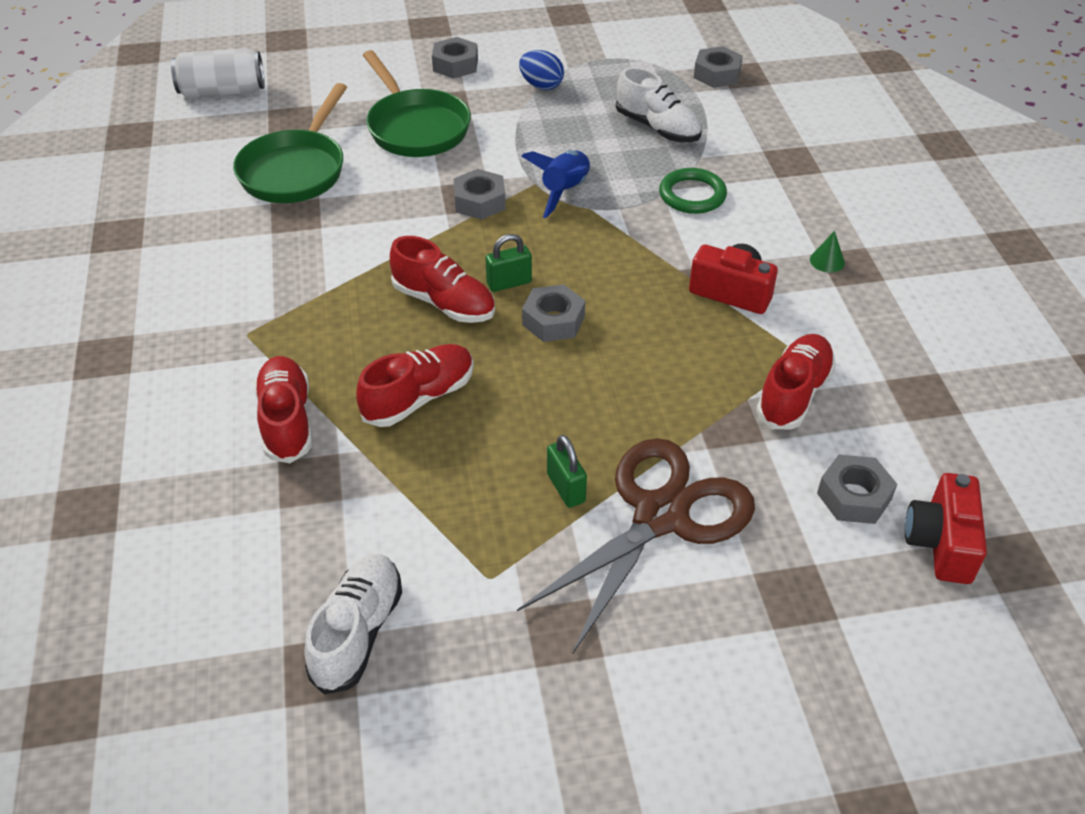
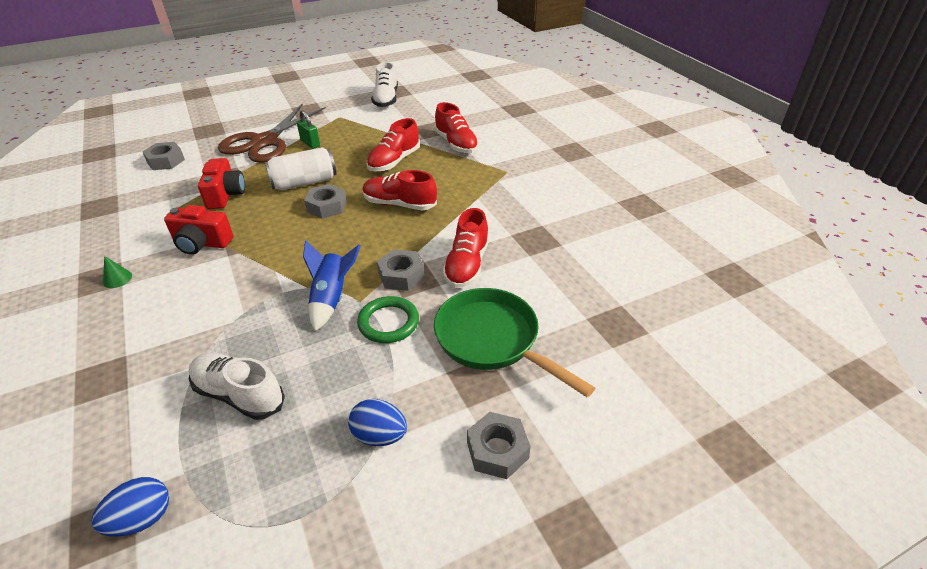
camera: 165 degrees right, 5 degrees down
white can [171,48,265,98] -> white can moved to [265,147,336,190]
green pan [233,83,347,203] -> none
green padlock [485,234,532,292] -> none
green ring [659,168,727,214] -> green ring moved to [357,296,419,343]
grey nut [694,46,743,88] -> blue egg [91,477,169,536]
red shoe [756,334,836,429] -> red shoe moved to [442,208,489,288]
red camera [905,473,987,584] -> red camera moved to [198,158,245,209]

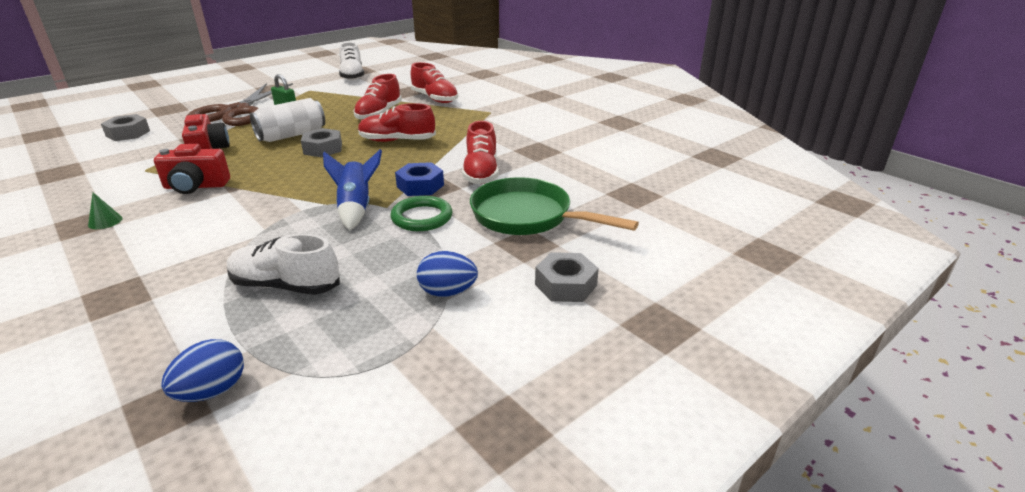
camera: 15 degrees left, 10 degrees down
grey nut [377,249,425,291] -> blue nut [395,162,444,196]

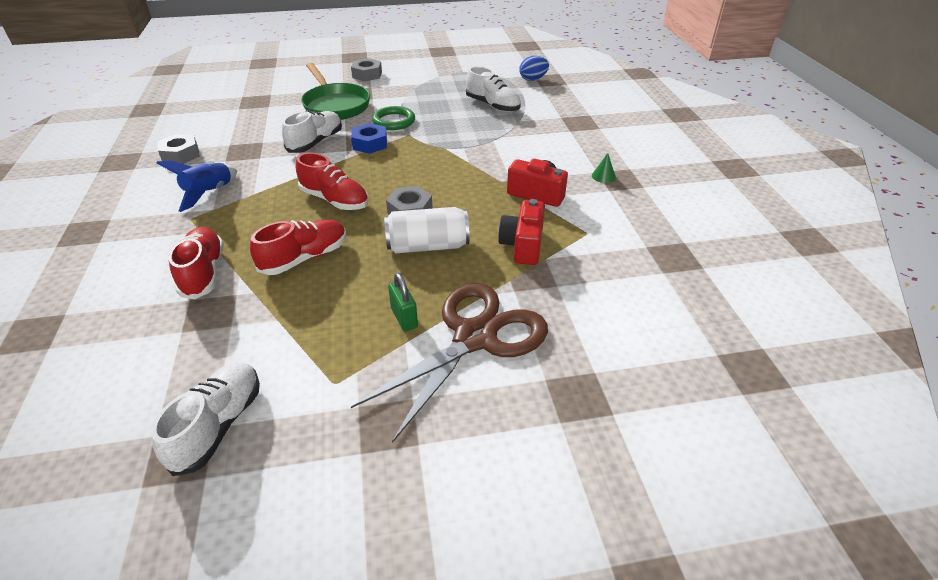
camera: 150 degrees left, 10 degrees up
grey nut [101,114,150,141] -> grey nut moved to [157,134,200,164]
blue rocket [323,149,382,231] -> blue rocket moved to [156,161,237,212]
blue egg [417,251,478,297] -> none
red shoe [462,121,499,184] -> white shoe [282,110,342,153]

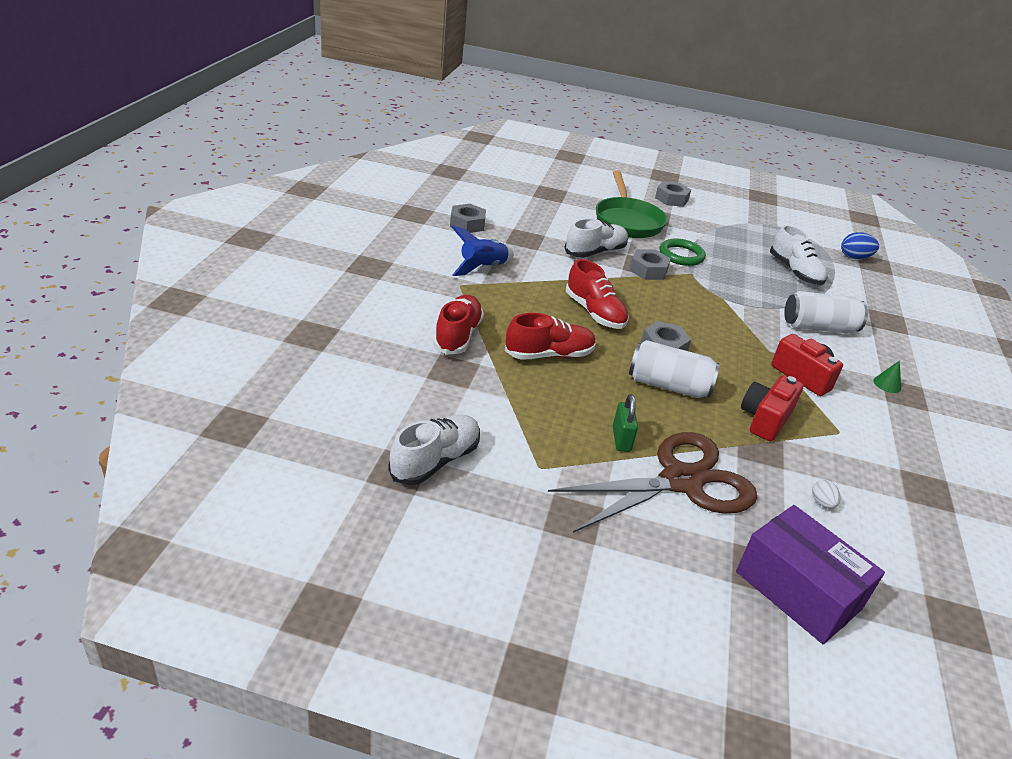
camera: 20 degrees right, 5 degrees down
blue nut [351,123,387,154] -> grey nut [629,249,671,280]
none -> purple box [736,505,885,644]
none -> white can [784,291,868,334]
none -> white egg [812,480,840,509]

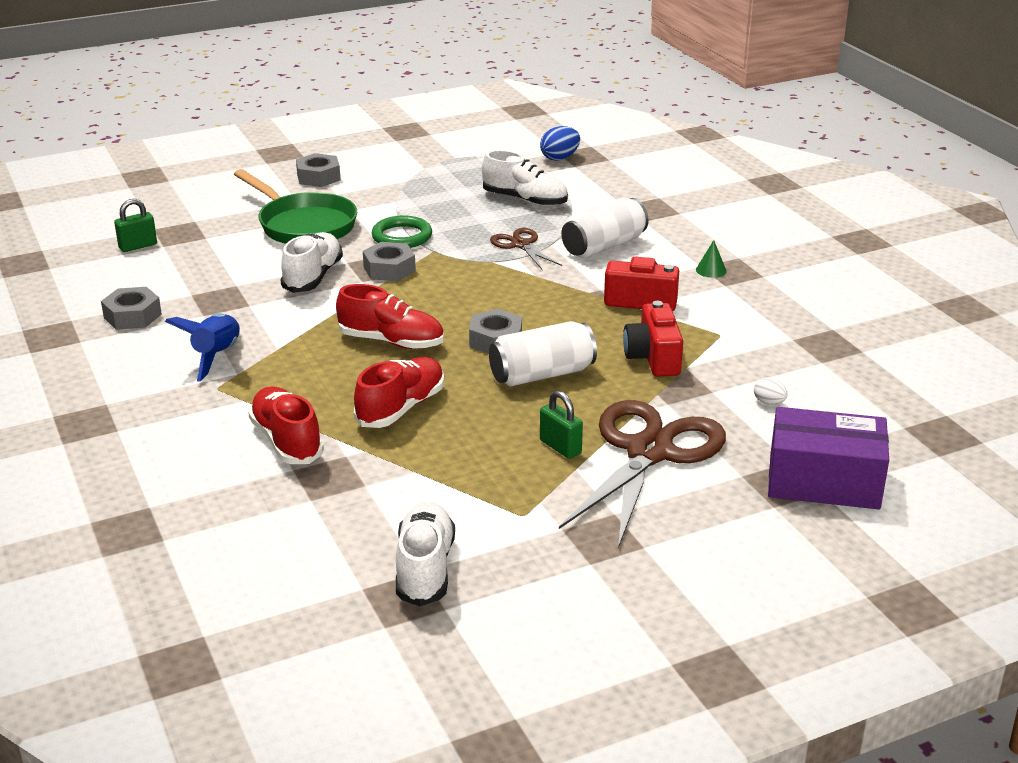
camera: 35 degrees left, 5 degrees down
none -> green padlock [114,199,157,252]
none -> brown scissors [490,228,562,269]

